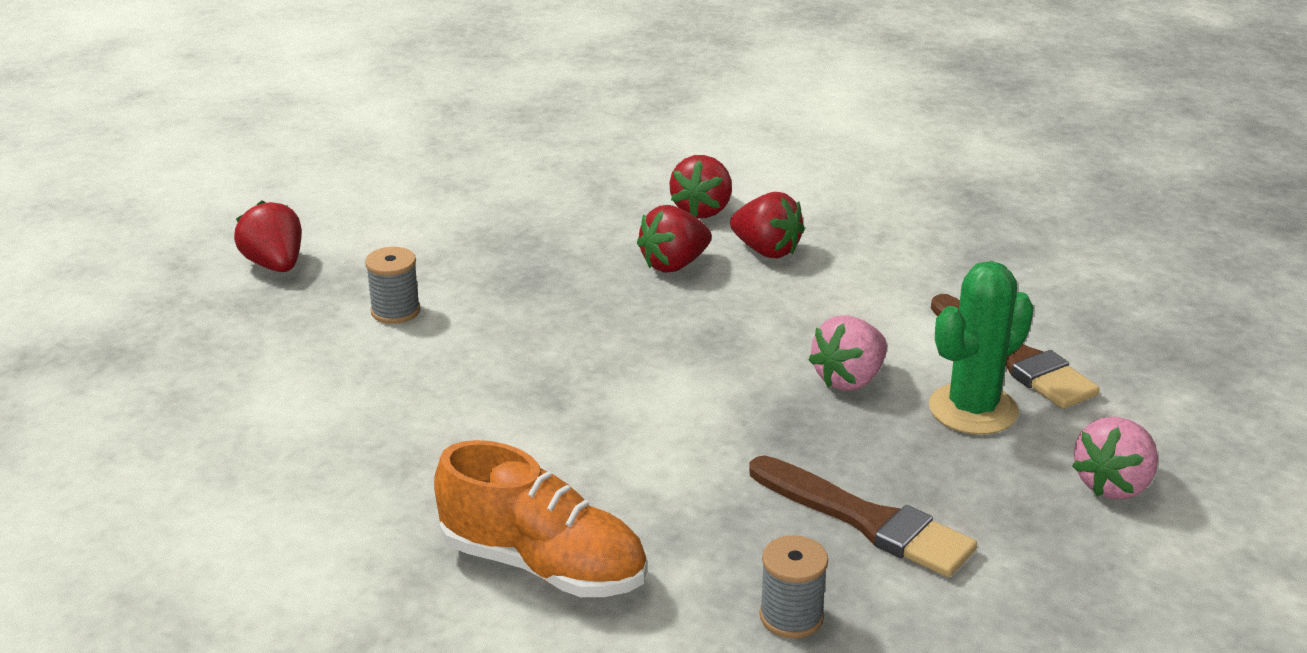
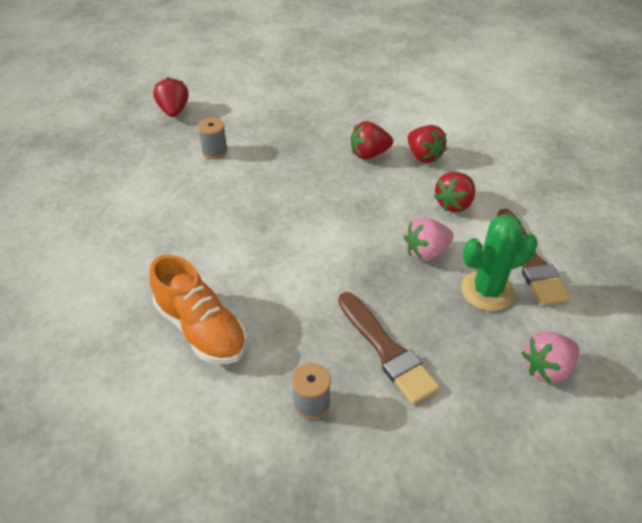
camera: 20 degrees right, 15 degrees up
red strawberry [669,155,732,218] -> red strawberry moved to [434,172,475,212]

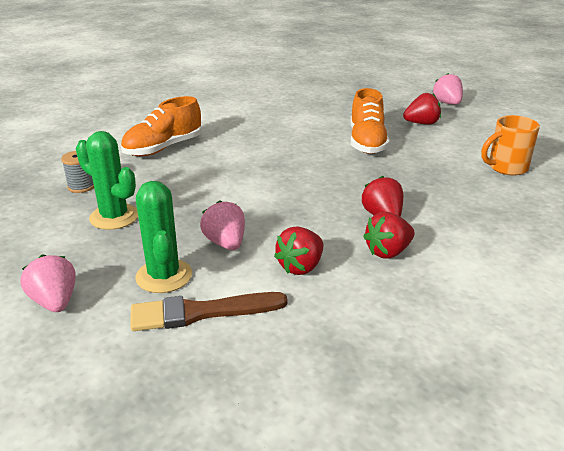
camera: 90 degrees right, 15 degrees down
grey spool [198,117,228,159] -> orange shoe [350,88,390,154]
brown brush [338,292,440,405] -> green cactus [76,131,138,230]
red strawberry [434,172,475,212] -> red strawberry turned 90 degrees counterclockwise [274,226,323,275]
none -> pink strawberry [432,73,463,105]
none -> orange mug [481,115,540,176]

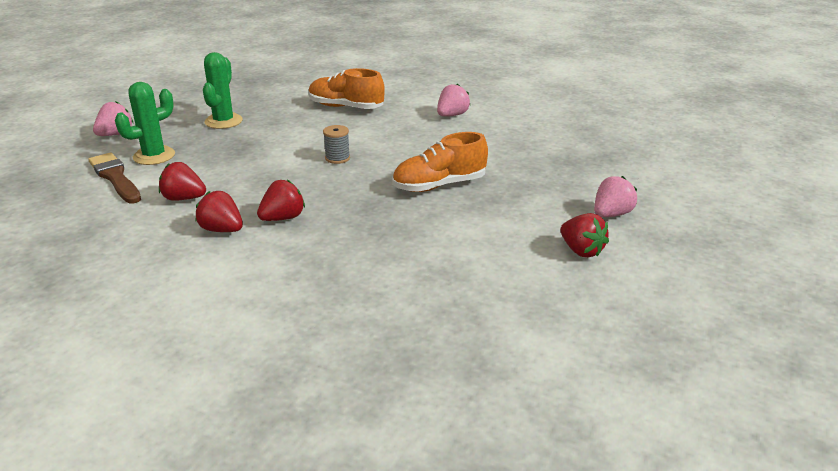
camera: 65 degrees right, 0 degrees up
grey spool [61,151,94,193] -> grey spool moved to [323,125,350,164]
pink strawberry [200,200,245,250] -> pink strawberry moved to [437,84,470,117]
red strawberry [403,93,441,125] -> red strawberry moved to [560,213,609,258]
orange mug [481,115,540,176] -> none

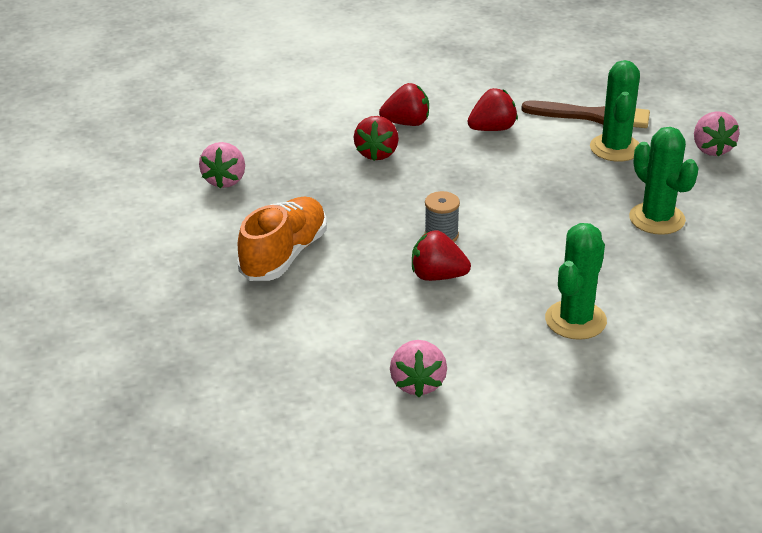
camera: 140 degrees right, 5 degrees up
orange shoe [309,68,385,109] -> green cactus [545,223,607,340]
red strawberry [560,213,609,258] -> red strawberry moved to [412,231,471,281]
pink strawberry [594,176,637,217] -> pink strawberry moved to [199,142,245,189]

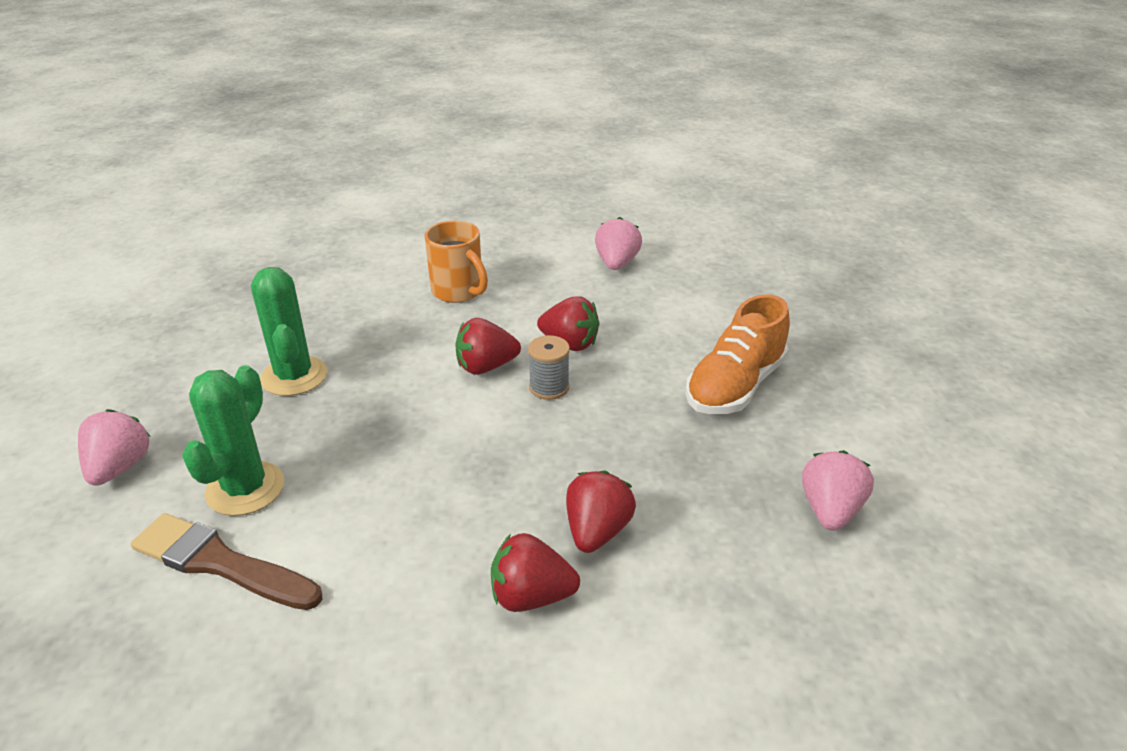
camera: 170 degrees left, 0 degrees up
red strawberry [467,88,518,131] -> red strawberry moved to [456,318,521,375]
green cactus [545,223,607,340] -> orange mug [424,221,488,303]

